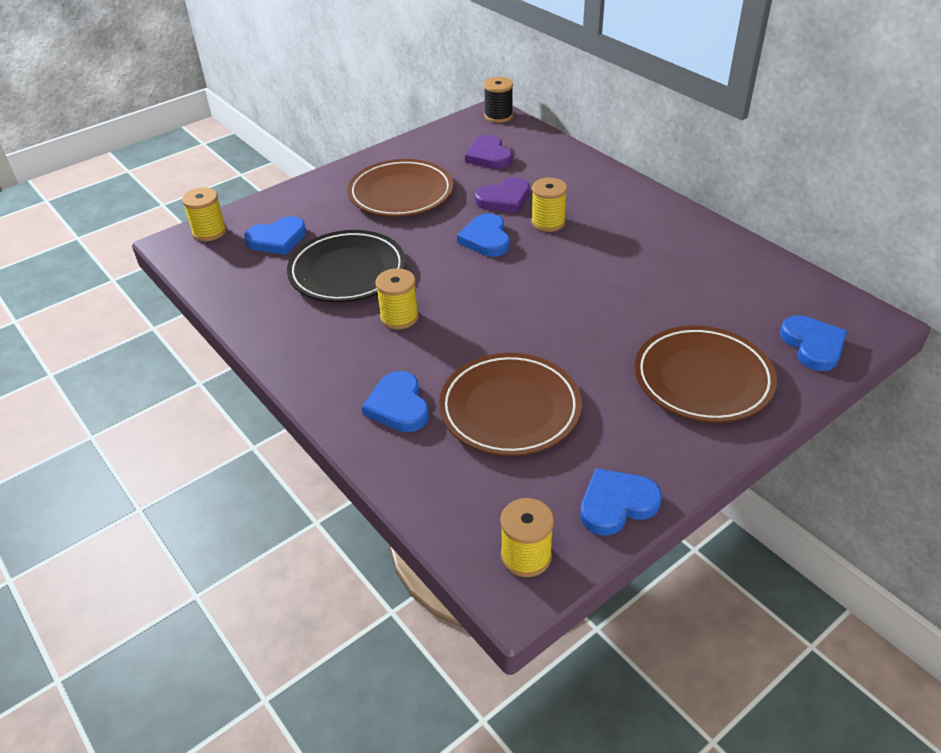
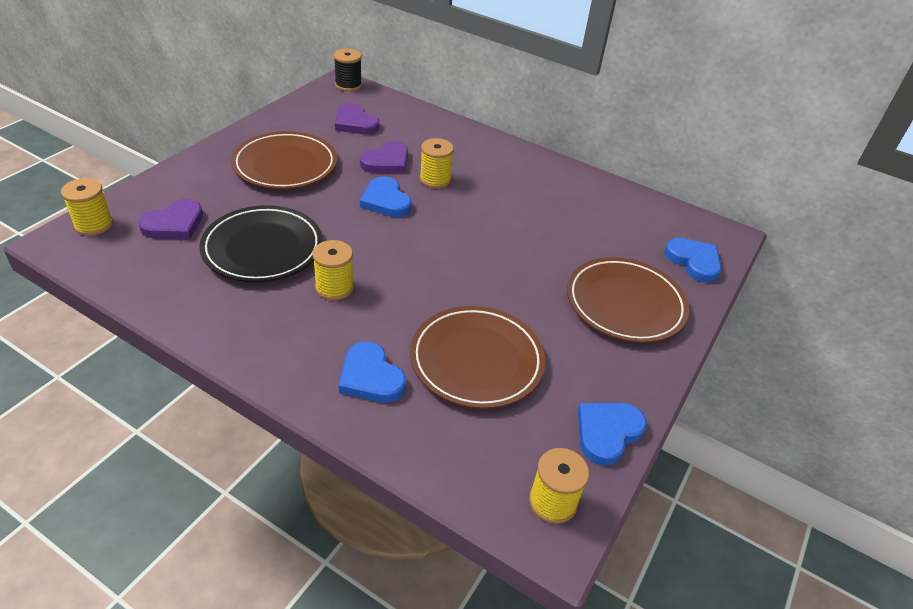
camera: 25 degrees left, 0 degrees up
blue heart [244,216,306,255] -> purple heart [138,199,203,239]

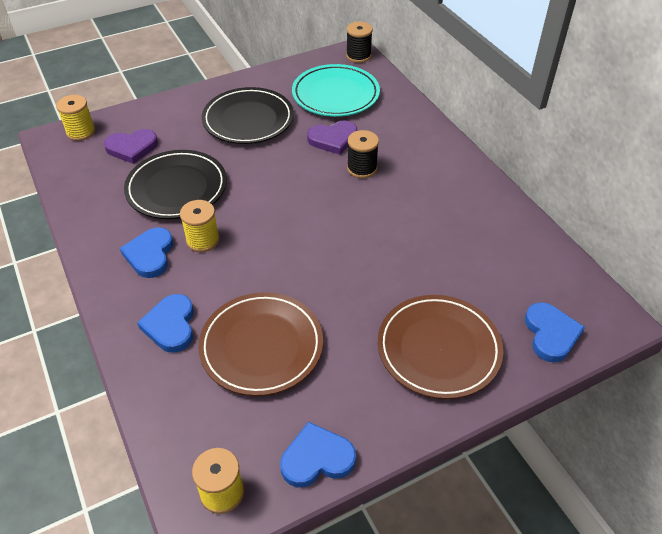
camera: 35 degrees right, 5 degrees up
brown plate [231,131,337,189] -> black plate [202,87,294,144]
purple heart [335,103,379,134] -> turquoise plate [292,64,380,117]
blue heart [360,177,411,217] -> blue heart moved to [120,227,173,278]
yellow spool [420,138,454,189] -> black spool [347,130,379,178]

